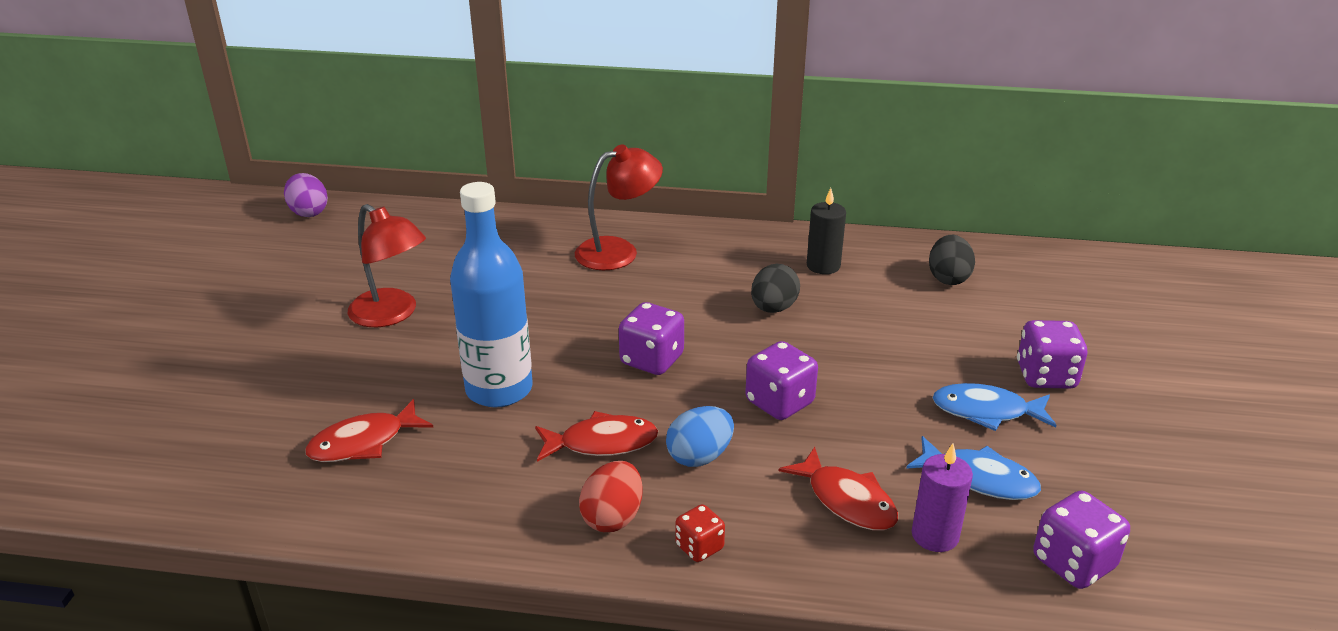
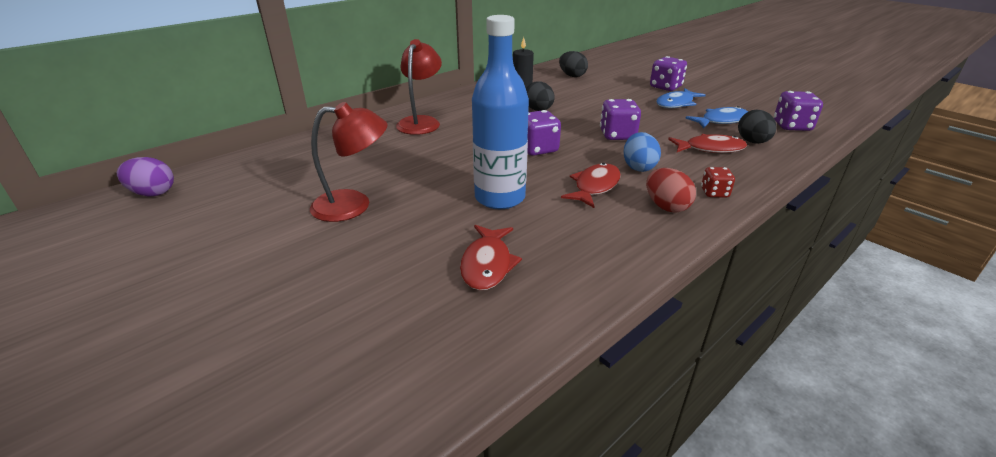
camera: 50 degrees left, 0 degrees up
purple candle [912,444,973,552] -> black egg [738,110,776,144]

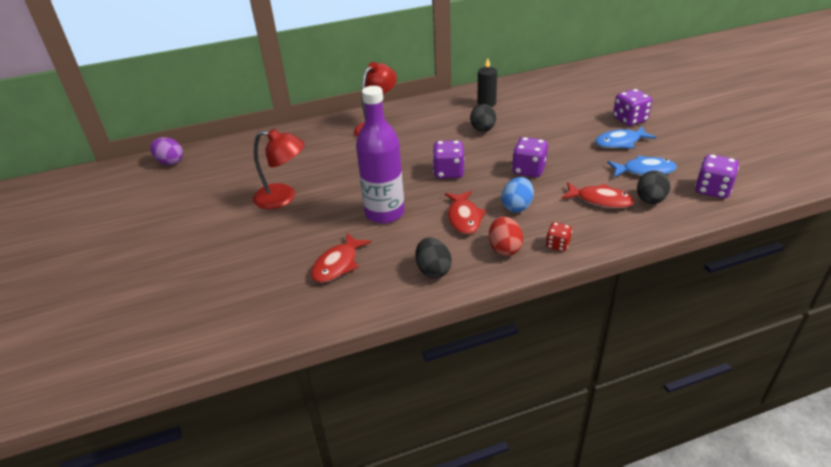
camera: 25 degrees right, 5 degrees up
blue bottle [472,15,529,209] -> purple bottle [356,86,405,223]
black egg [559,51,588,77] -> black egg moved to [415,238,452,278]
red fish [561,163,621,208] -> red fish turned 120 degrees clockwise [445,191,486,234]

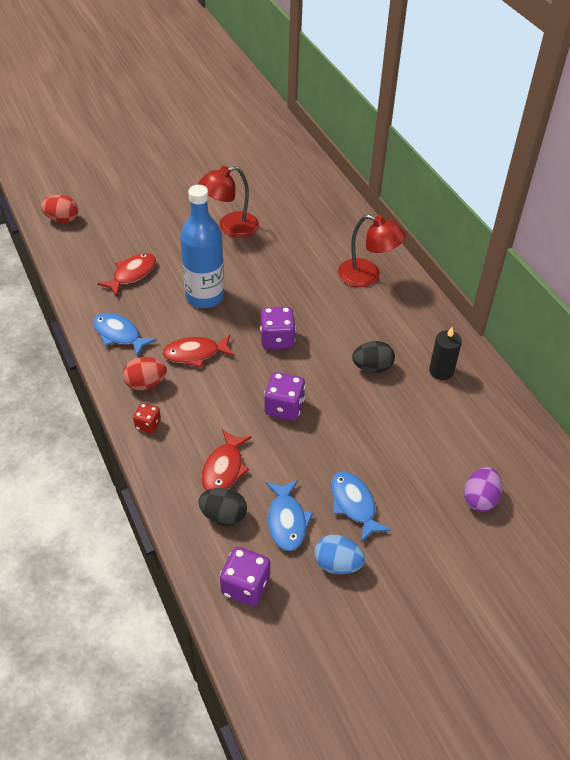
camera: 80 degrees right, 10 degrees up
purple egg [150,137,183,165] -> purple egg moved to [464,467,502,512]
red lamp [253,129,305,209] -> red lamp turned 60 degrees clockwise [198,166,259,238]
red fish [311,233,371,283] -> red fish turned 105 degrees clockwise [97,253,156,297]
purple bottle [356,86,405,223] -> blue bottle [180,185,224,308]
black egg [415,238,452,278] -> blue fish [93,313,157,356]
blue egg [501,177,534,213] -> blue egg moved to [314,535,365,574]
purple dice [613,89,652,126] -> none
none -> red egg [41,195,78,223]

